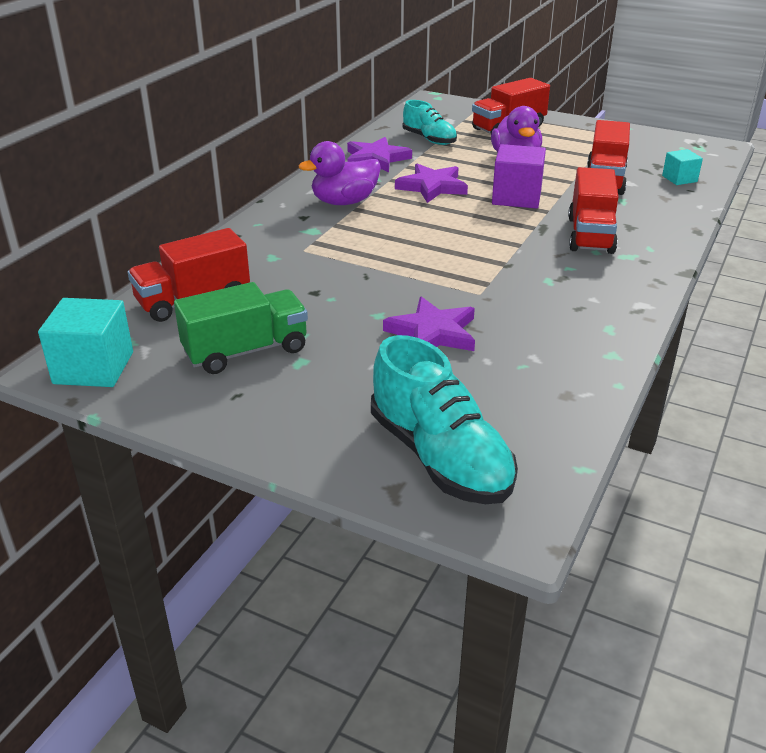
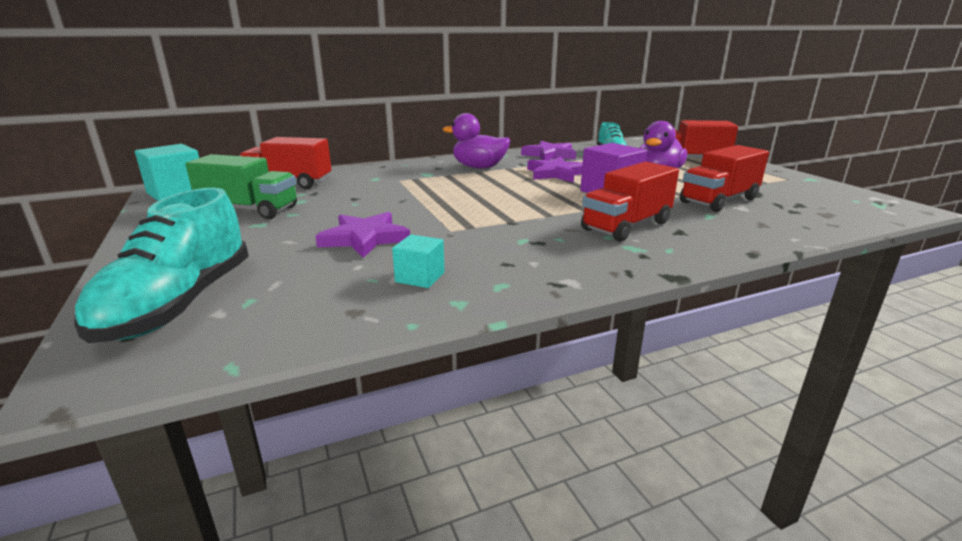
camera: 40 degrees right, 10 degrees down
turquoise cube [662,149,703,185] -> turquoise cube moved to [392,234,445,288]

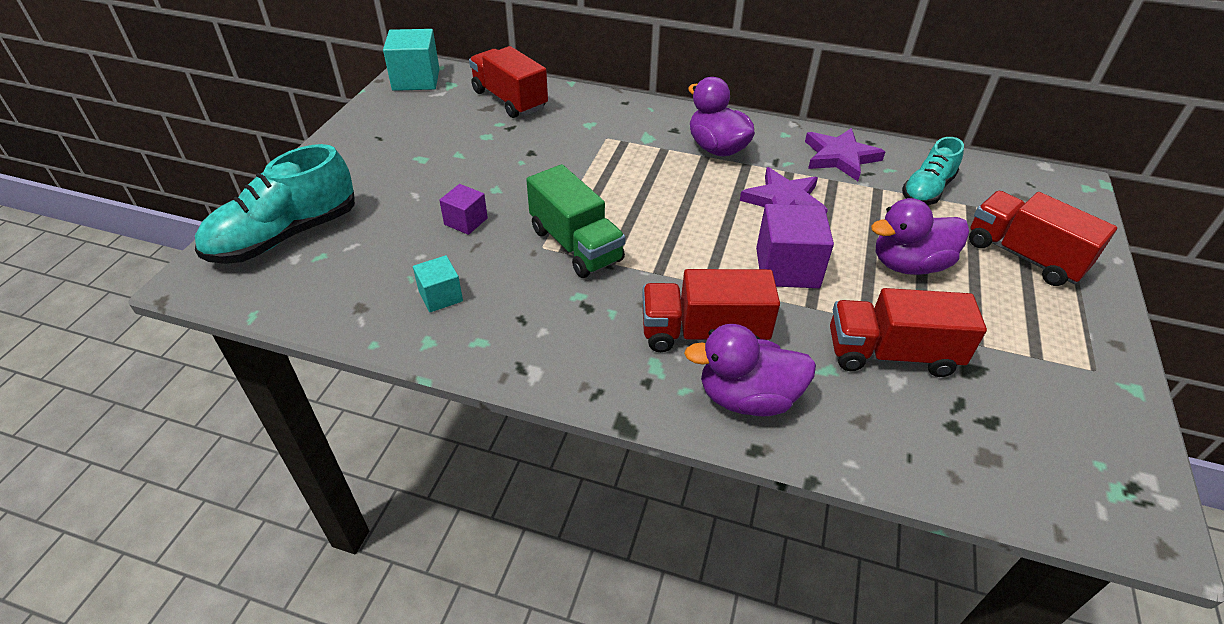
camera: 40 degrees right, 20 degrees up
green truck [185,154,297,219] -> green truck moved to [526,164,625,278]
purple star [315,212,410,258] -> purple cube [439,184,488,235]
none -> purple duck [684,324,816,416]

